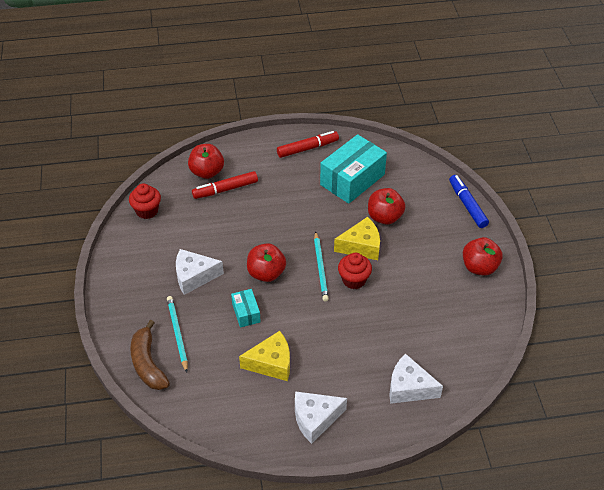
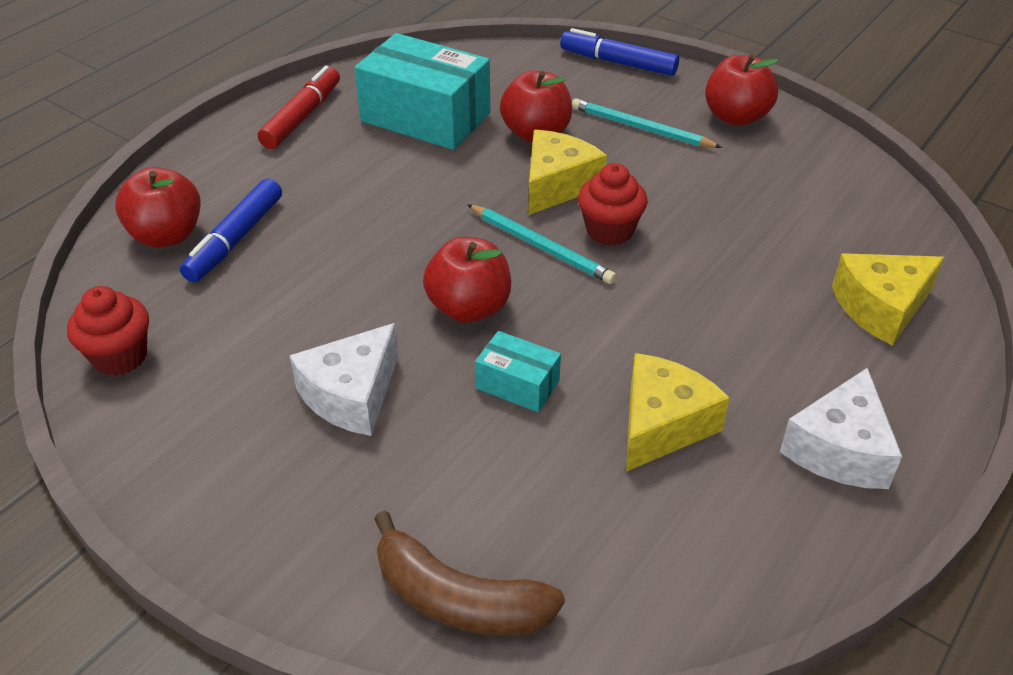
camera: 45 degrees left, 5 degrees down
turquoise pencil [167,296,188,372] -> turquoise pencil moved to [572,98,722,148]
red marker [192,171,258,199] -> blue marker [180,179,282,282]
turquoise box [320,134,387,204] -> turquoise box turned 60 degrees counterclockwise [354,33,490,150]
white cheese [389,354,443,404] -> yellow cheese [832,253,944,346]

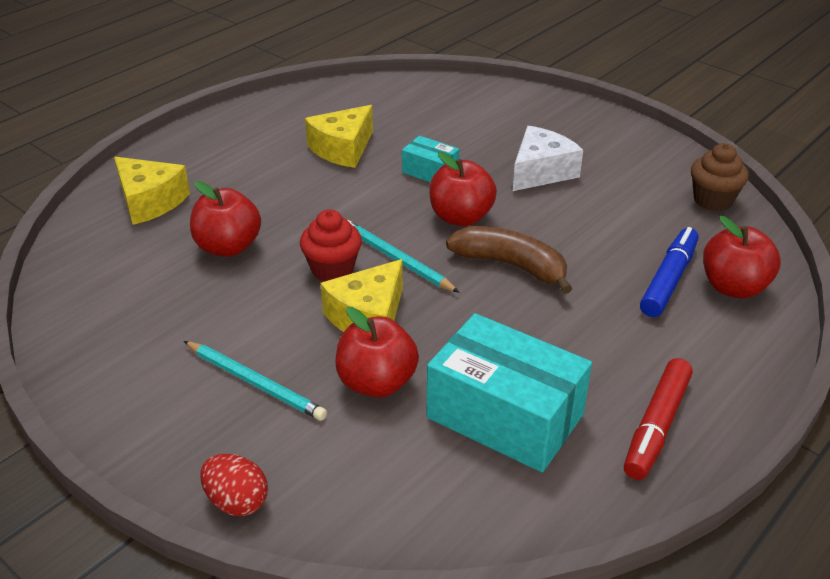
camera: 175 degrees left, 5 degrees down
red cupcake [67,286,149,376] -> brown cupcake [691,143,749,211]
brown banana [374,511,565,636] -> brown banana moved to [446,226,573,294]
blue marker [560,28,679,76] -> red egg [200,454,268,516]
red apple [705,55,779,126] -> red apple moved to [190,181,261,257]
white cheese [780,368,902,489] -> none
yellow cheese [832,253,944,346] -> yellow cheese turned 60 degrees clockwise [114,157,190,225]

